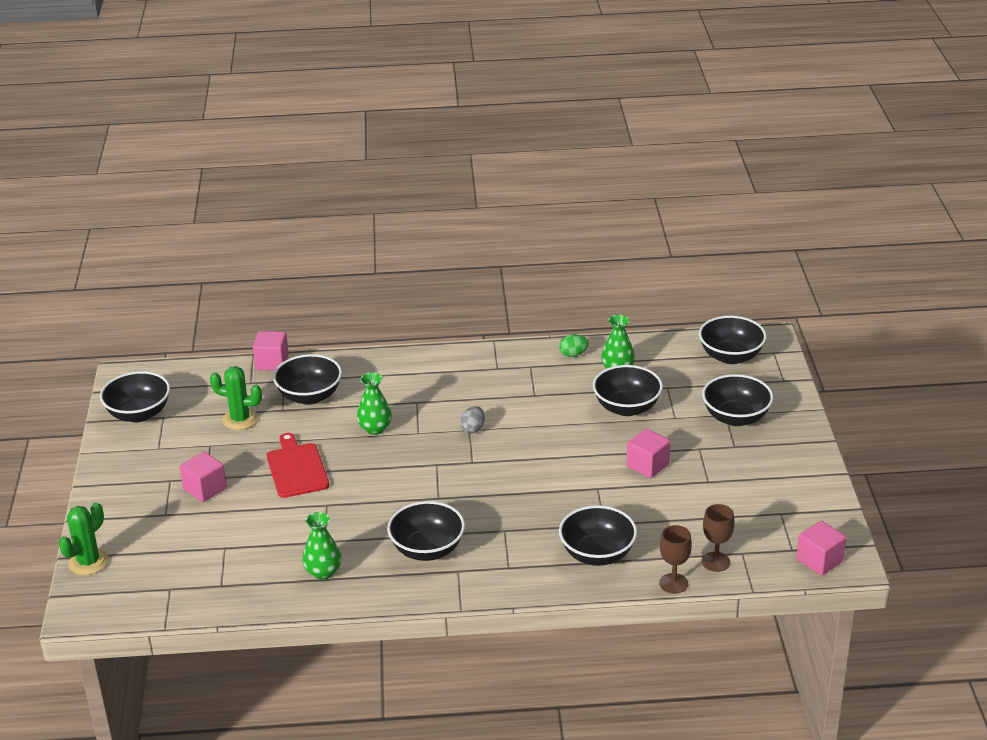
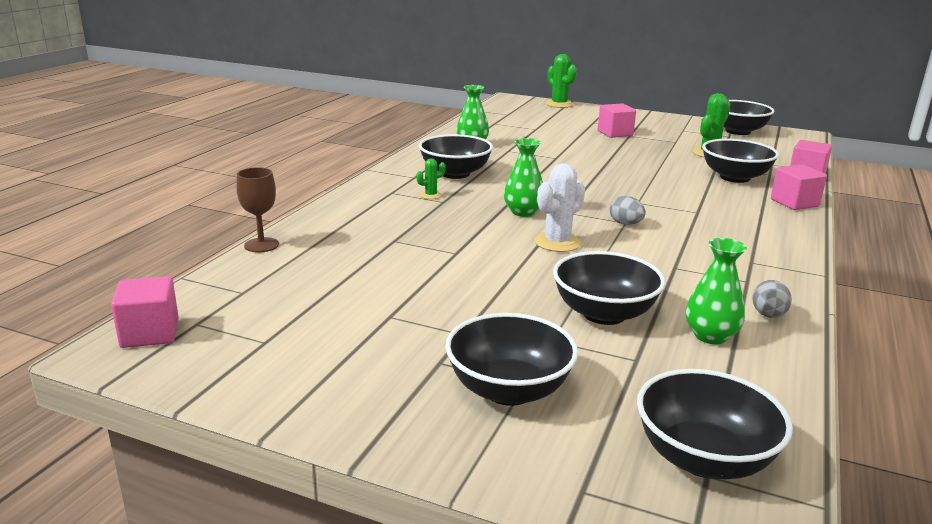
camera: 115 degrees right, 10 degrees down
red cutting board [267,433,329,498] -> none
green vase [357,372,392,435] -> green vase moved to [504,138,543,217]
green egg [559,334,589,357] -> grey egg [752,280,792,318]
black bowl [559,505,637,566] -> none
pink cube [627,429,670,478] -> pink cube moved to [771,164,827,210]
brown goblet [702,504,735,572] -> none
none -> green cactus [416,158,446,199]
none -> white cactus [535,163,585,252]

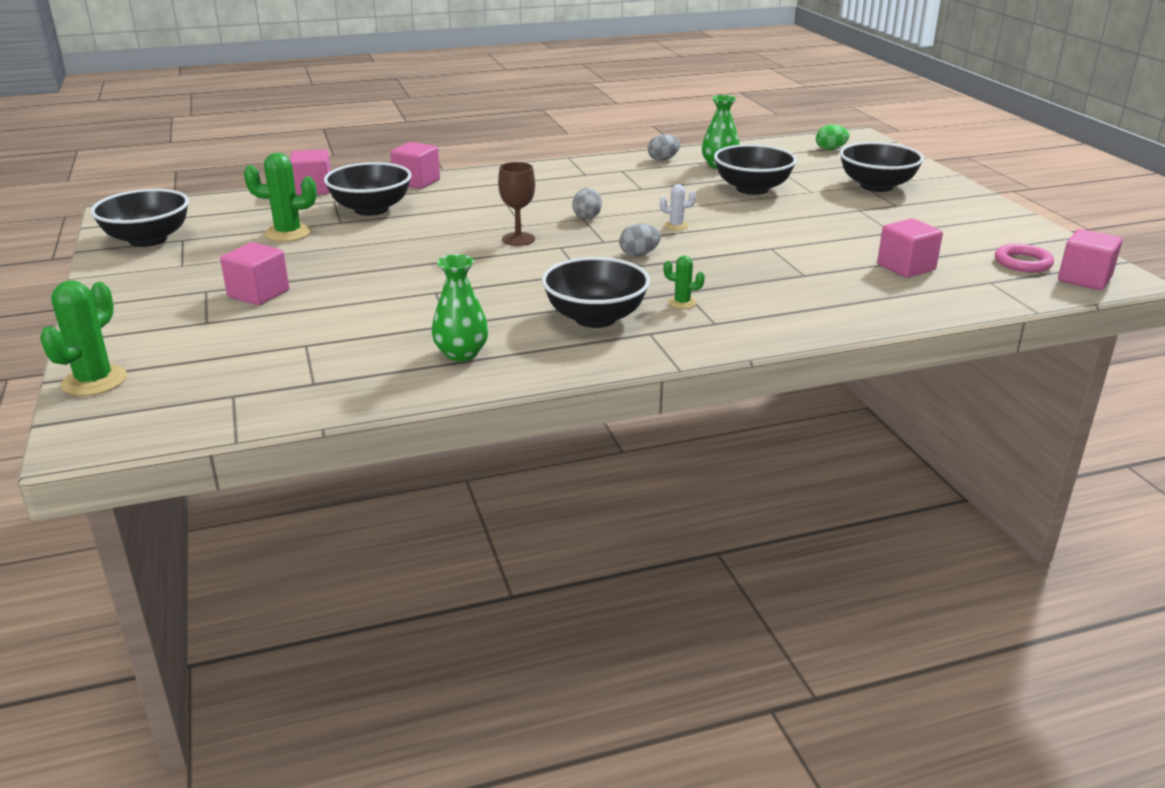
camera: 130 degrees left, 5 degrees up
brown goblet [236,167,279,252] -> brown goblet moved to [498,162,535,246]
green vase [504,138,543,217] -> grey egg [619,224,661,256]
white cactus [535,163,585,252] -> white cactus [660,184,696,230], size x0.53
black bowl [637,369,793,479] -> green egg [816,125,849,150]
none -> pink cube [877,218,943,278]
none -> pink ring [995,244,1054,273]

